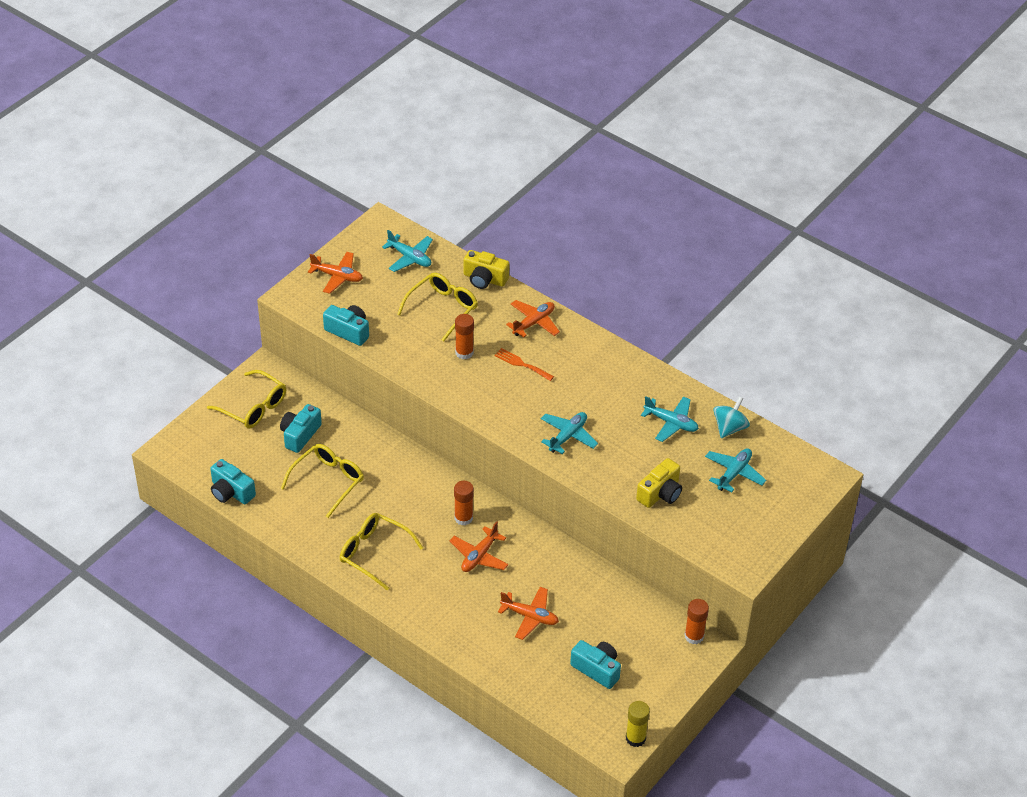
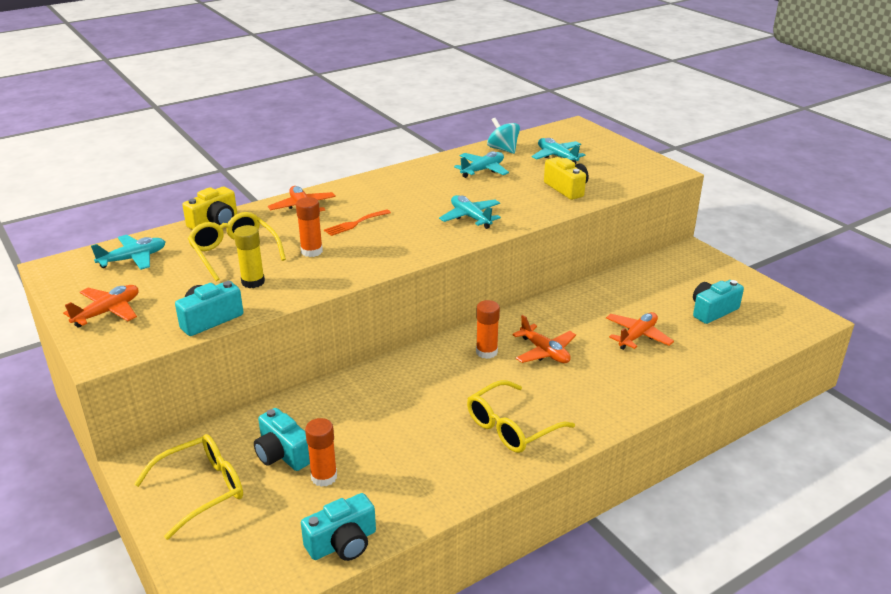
camera: 70 degrees left, 15 degrees down
yellow glasses [281,444,364,518] -> none
yellow glue stick [626,701,650,747] -> yellow glue stick moved to [234,225,265,288]
orange glue stick [684,599,709,644] -> orange glue stick moved to [305,418,337,487]

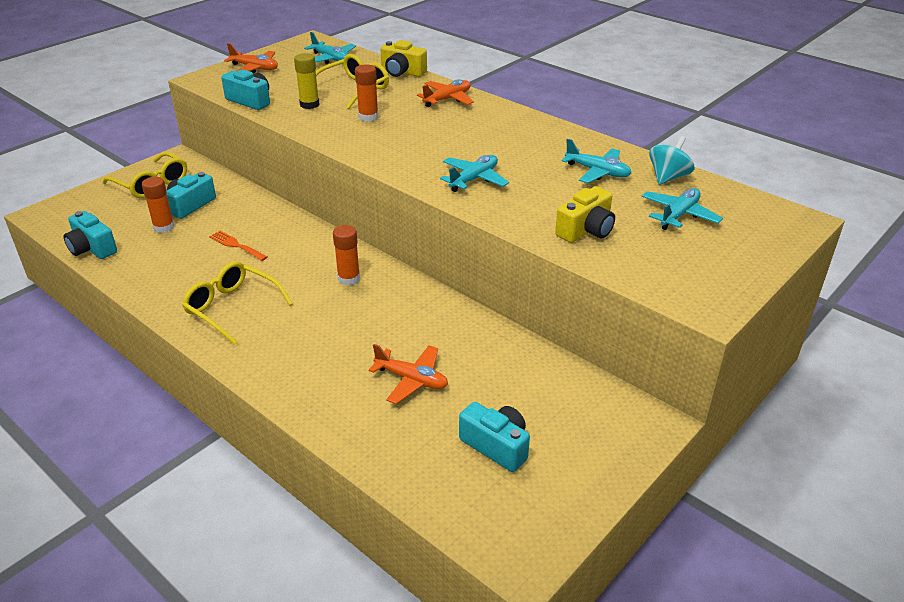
camera: 75 degrees right, 5 degrees up
orange fork [324,209,391,236] -> orange fork moved to [209,231,267,261]
orange plane [512,315,576,363] -> none

